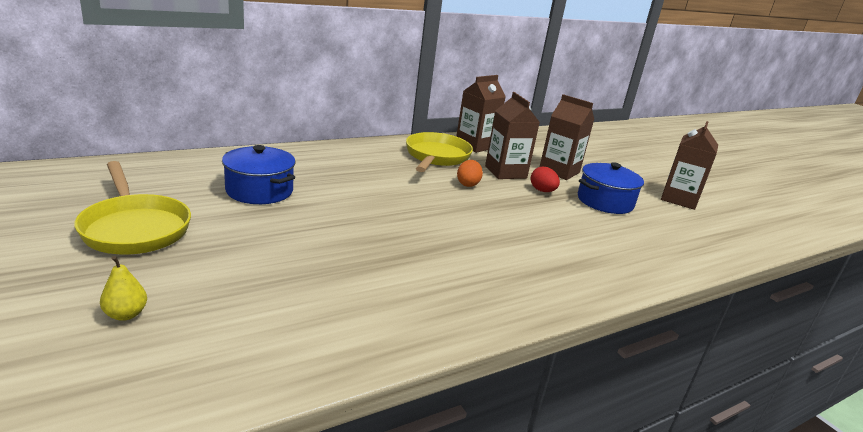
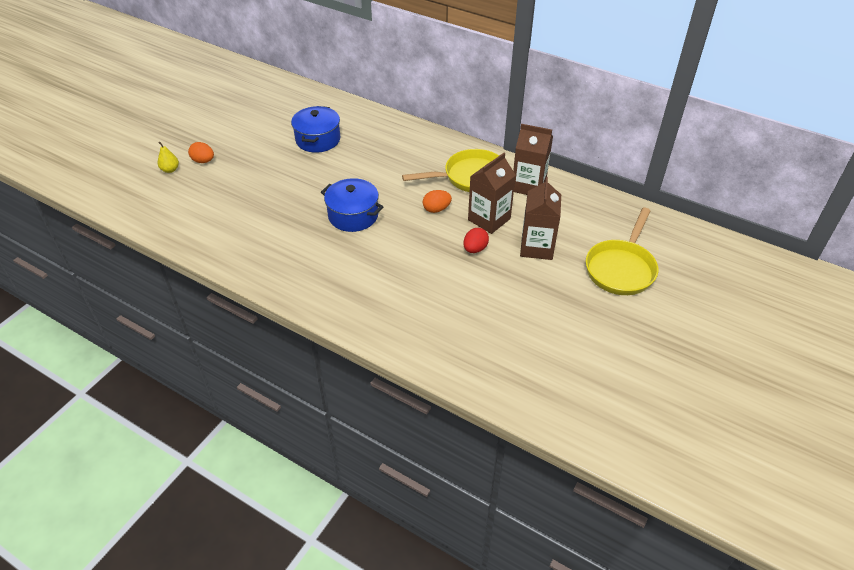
camera: 65 degrees right, 20 degrees up
yellow pan [74,161,191,255] -> yellow pan moved to [586,208,658,295]
blue pot [578,162,644,214] -> blue pot moved to [321,178,383,232]
brown carton [661,121,718,210] -> none
none -> orange egg [188,142,214,163]

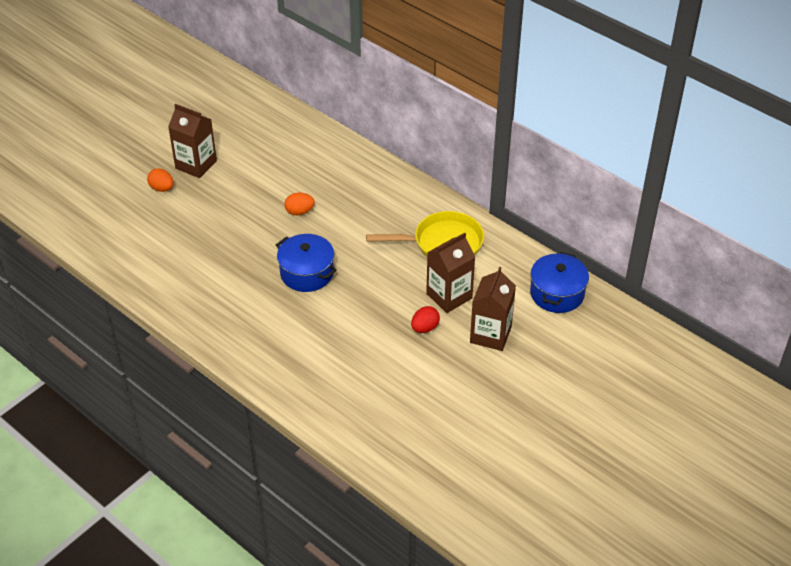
camera: 10 degrees right, 0 degrees up
yellow pear [158,142,179,173] -> none
blue pot [291,106,340,153] -> blue pot moved to [530,252,589,313]
orange egg [423,190,452,213] -> orange egg moved to [285,193,315,215]
brown carton [513,124,553,195] -> brown carton moved to [168,104,217,178]
yellow pan [586,208,658,295] -> none

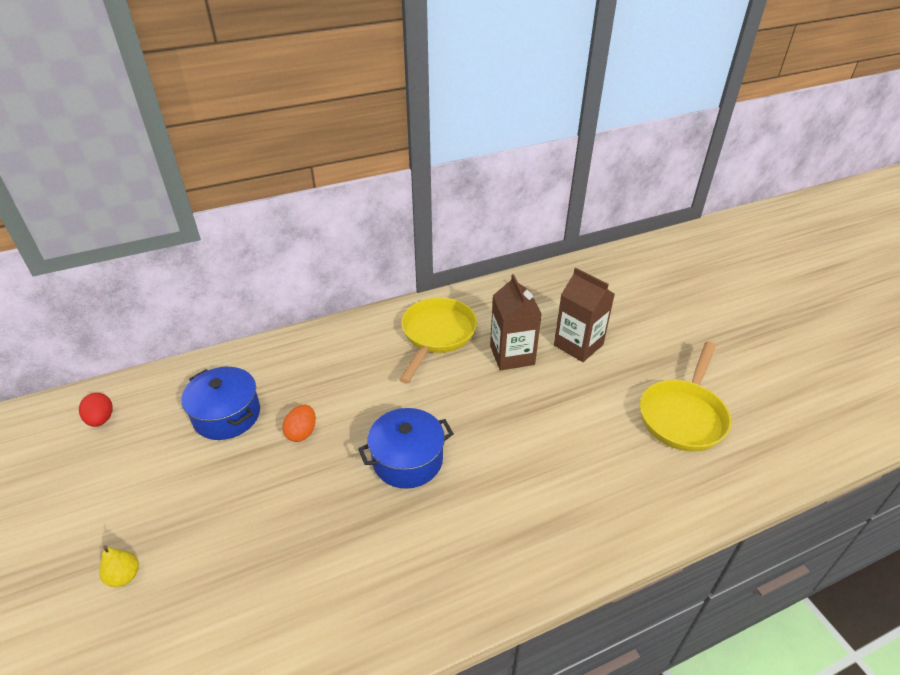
camera: 65 degrees left, 5 degrees down
orange egg [147,168,173,192] -> yellow pear [99,545,139,587]
brown carton [168,104,217,178] -> none
red egg [411,306,440,333] -> red egg moved to [79,393,113,427]
blue pot [530,252,589,313] -> blue pot moved to [182,367,260,440]
none -> yellow pan [640,342,731,452]

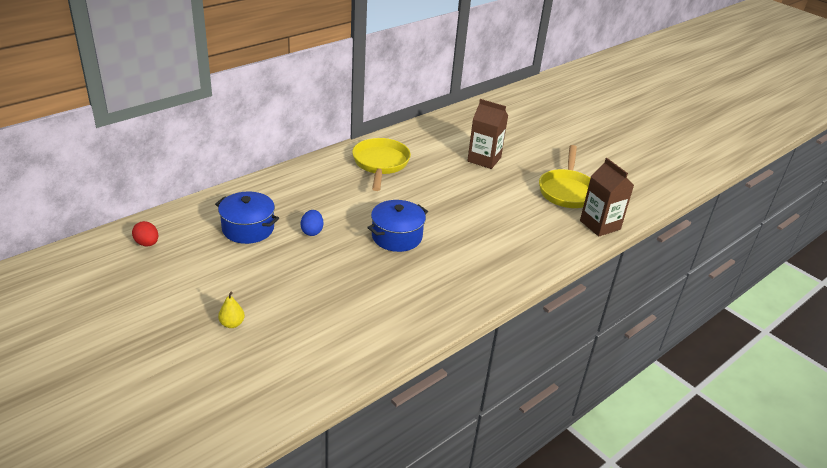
camera: 20 degrees left, 5 degrees down
orange egg [283,405,316,442] -> blue egg [301,210,323,236]
brown carton [490,274,542,370] -> brown carton moved to [580,158,634,237]

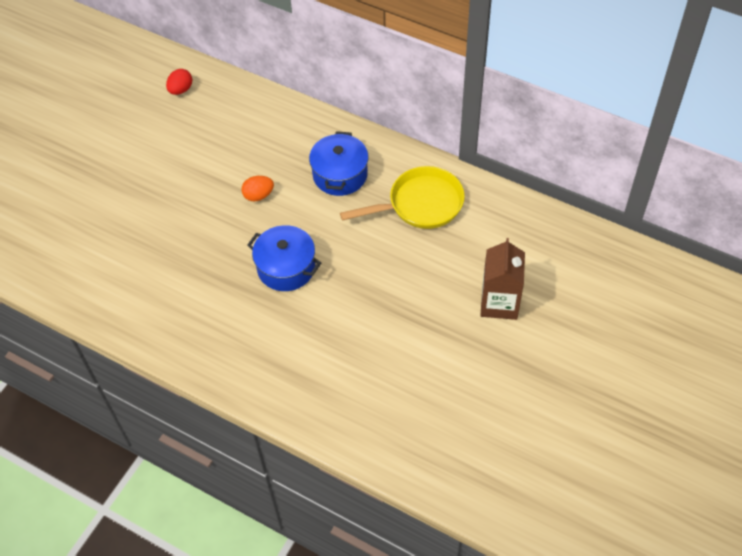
camera: 75 degrees right, 20 degrees up
blue pot [215,191,279,244] -> blue pot moved to [309,131,369,196]
yellow pear [218,291,245,328] -> none
blue egg [301,210,323,236] -> orange egg [241,176,274,201]
yellow pan [539,145,590,208] -> none
brown carton [580,158,634,237] -> none

